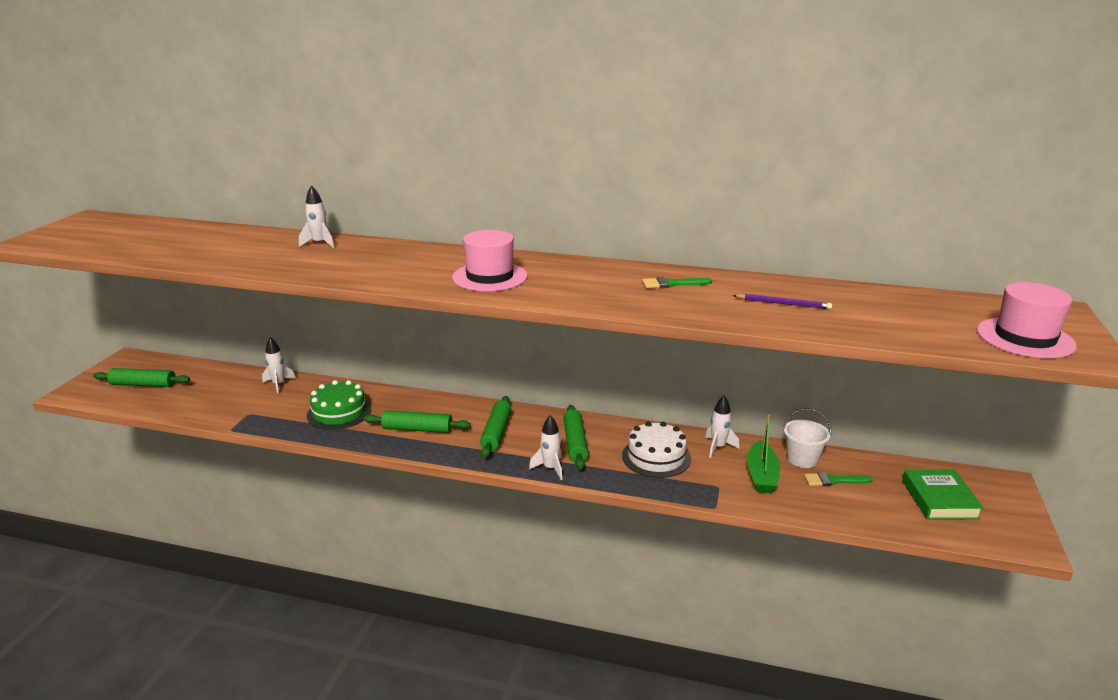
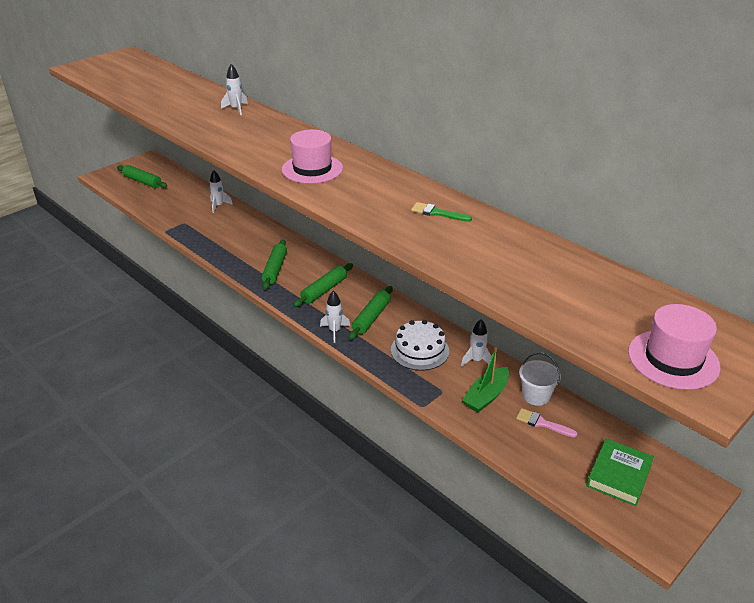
camera: 30 degrees right, 10 degrees up
green cake [307,380,372,430] -> none
green rolling pin [364,410,471,433] -> green rolling pin turned 60 degrees clockwise [262,240,287,290]
purple pencil [733,294,832,309] -> none
green brush [804,472,873,486] -> pink brush [516,408,577,437]

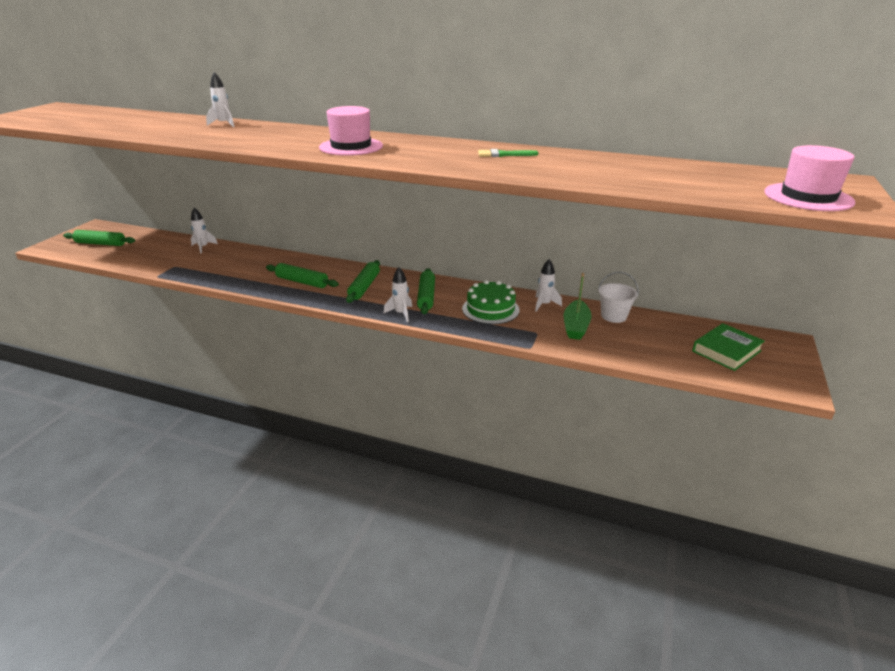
camera: 25 degrees left, 5 degrees down
green rolling pin [262,240,287,290] -> green rolling pin turned 45 degrees counterclockwise [266,263,339,288]
white cake [391,320,449,371] -> green cake [462,280,520,324]
pink brush [516,408,577,437] -> none
green book [586,438,654,506] -> green book turned 45 degrees clockwise [692,323,765,371]

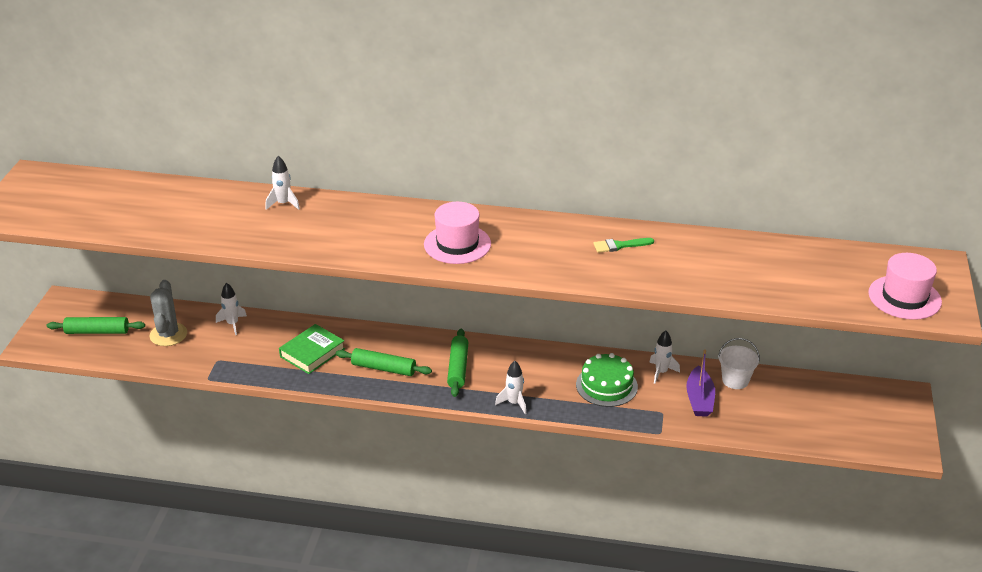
camera: 10 degrees left, 5 degrees up
green rolling pin [417,268,435,314] -> none
green boat [564,273,592,340] -> purple boat [686,349,715,417]
green book [692,323,765,371] -> green book moved to [279,324,345,374]
none -> grey cactus [150,280,187,346]

